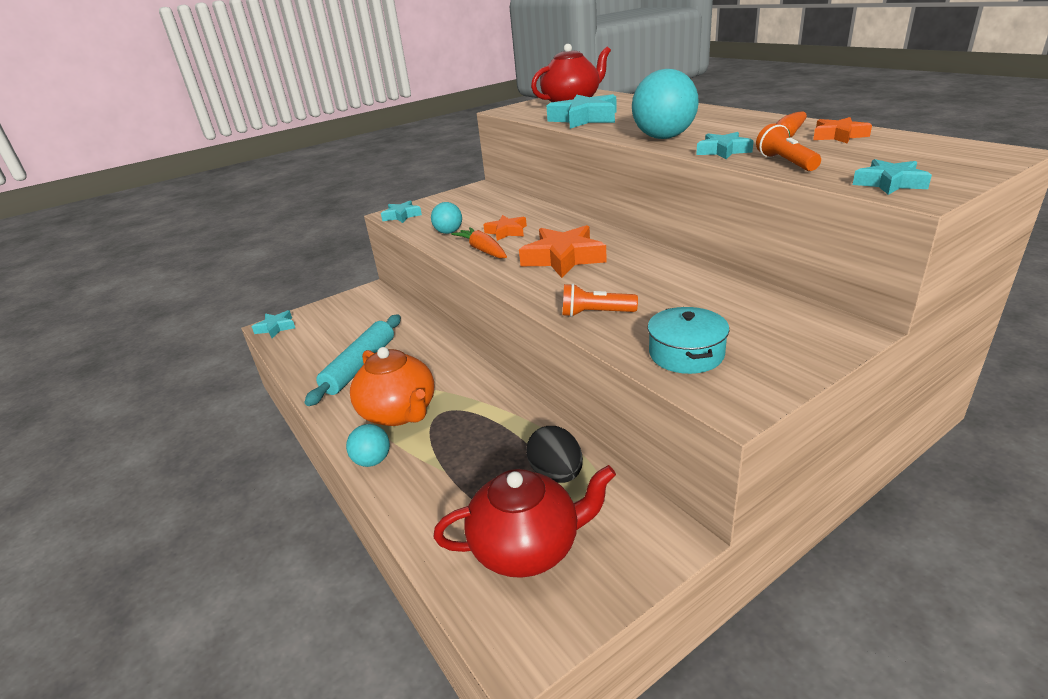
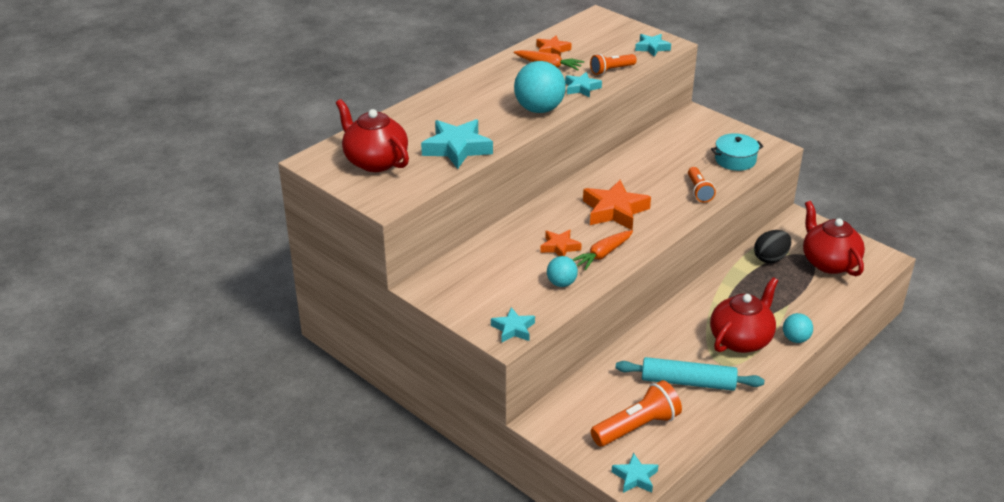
camera: 105 degrees left, 5 degrees up
orange teapot [350,347,435,426] -> red teapot [710,277,779,353]
none -> orange flashlight [591,380,682,446]

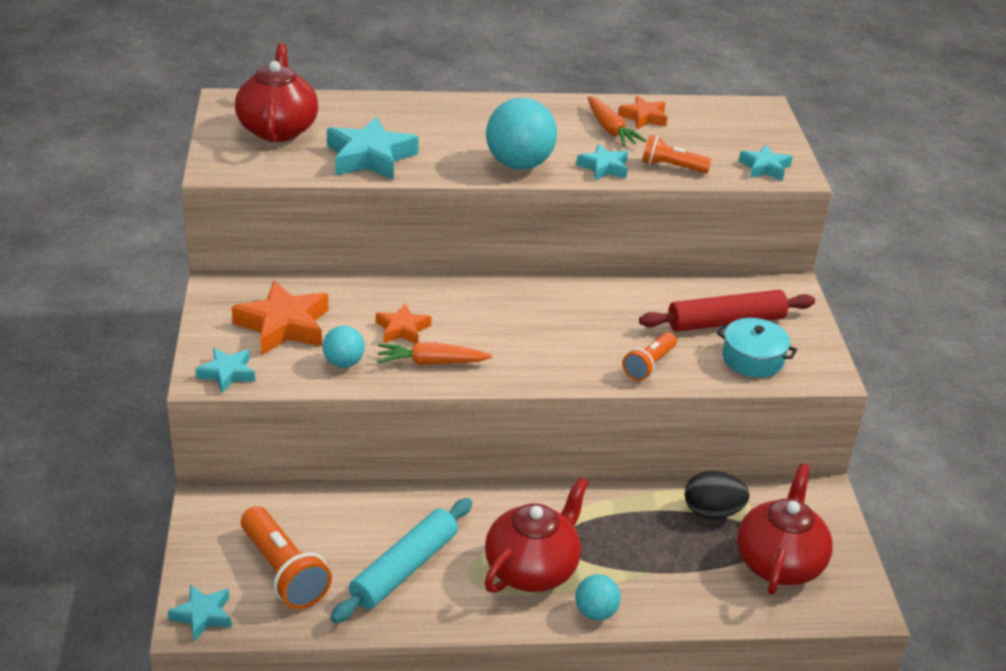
camera: 40 degrees right, 0 degrees up
orange star [583,180,651,230] -> orange star moved to [232,281,329,355]
orange flashlight [591,380,682,446] -> orange flashlight turned 45 degrees clockwise [241,506,332,609]
turquoise rolling pin [615,357,764,391] -> turquoise rolling pin turned 75 degrees clockwise [330,498,472,623]
red teapot [710,277,779,353] -> red teapot turned 45 degrees counterclockwise [485,477,589,593]
none -> red rolling pin [639,290,815,332]

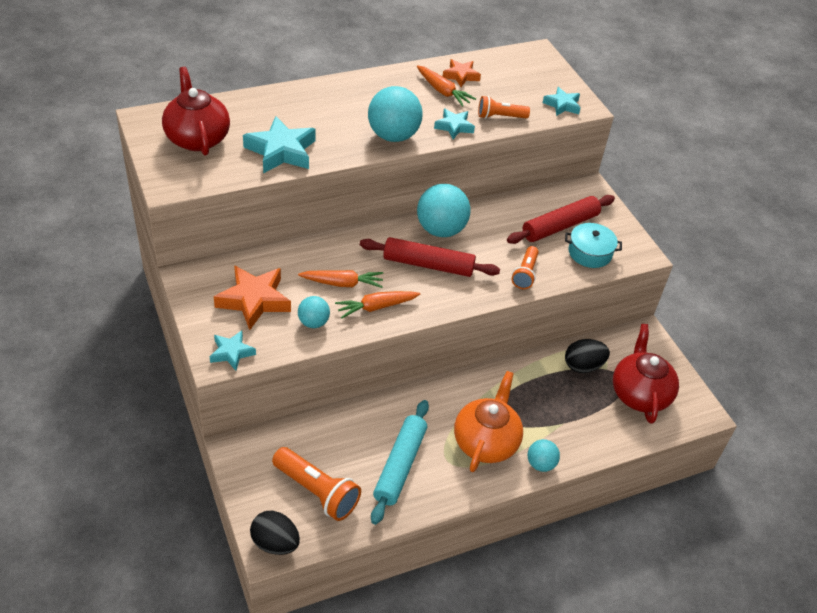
camera: 20 degrees left, 10 degrees up
turquoise star [168,585,232,641] -> black egg [250,511,300,555]
orange star [376,304,431,344] -> orange carrot [298,270,383,288]
red teapot [485,477,589,593] -> orange teapot [454,371,523,472]
none -> red rolling pin [360,237,500,277]
none -> turquoise ball [417,184,470,237]

